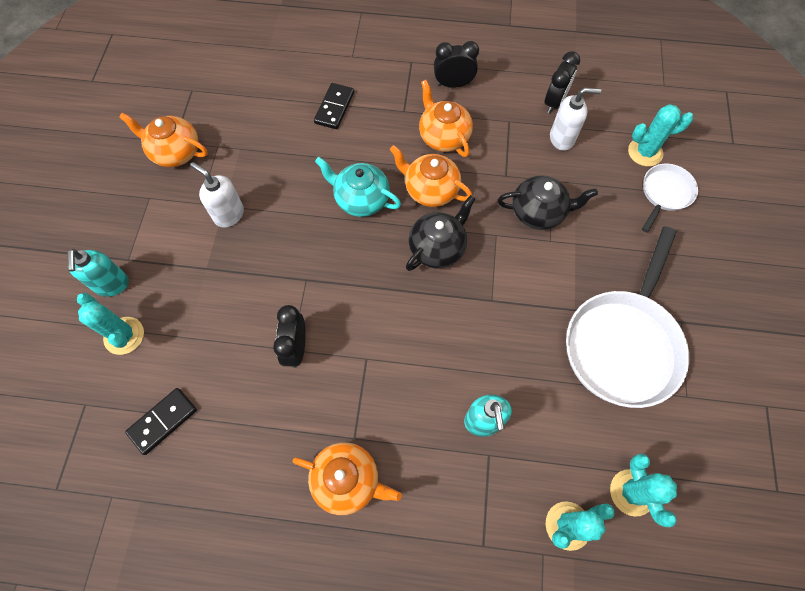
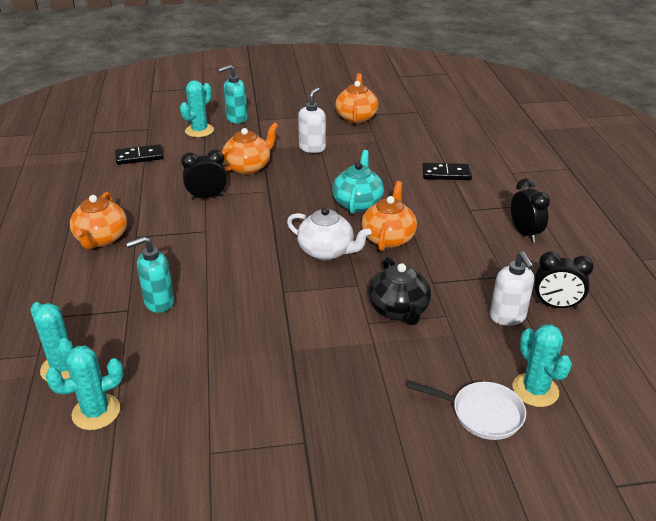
camera: 75 degrees right, 30 degrees down
black domino [125,388,197,455] -> black domino turned 45 degrees counterclockwise [115,144,164,165]
black teapot [406,195,475,271] -> white teapot [287,207,371,260]
orange teapot [419,80,473,157] -> orange teapot moved to [222,123,278,175]
white pan [566,226,689,408] -> none

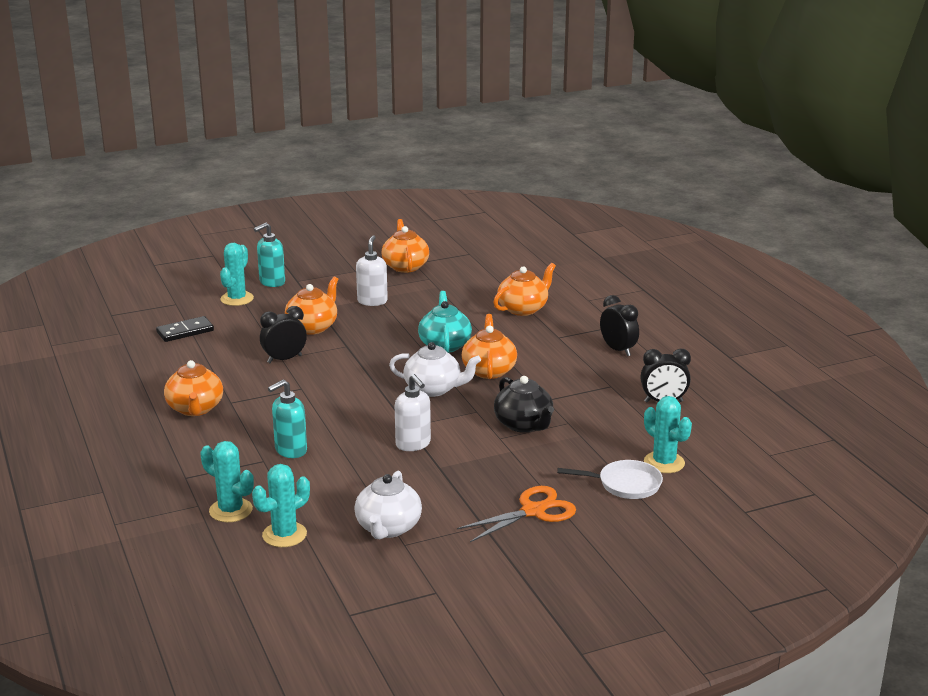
camera: 15 degrees left, 10 degrees down
black domino [422,163,472,180] -> orange teapot [493,263,556,316]
white soap dispenser [490,252,534,326] -> white soap dispenser moved to [395,374,431,451]
none -> white teapot [354,471,422,539]
none -> orange scissors [457,486,576,542]

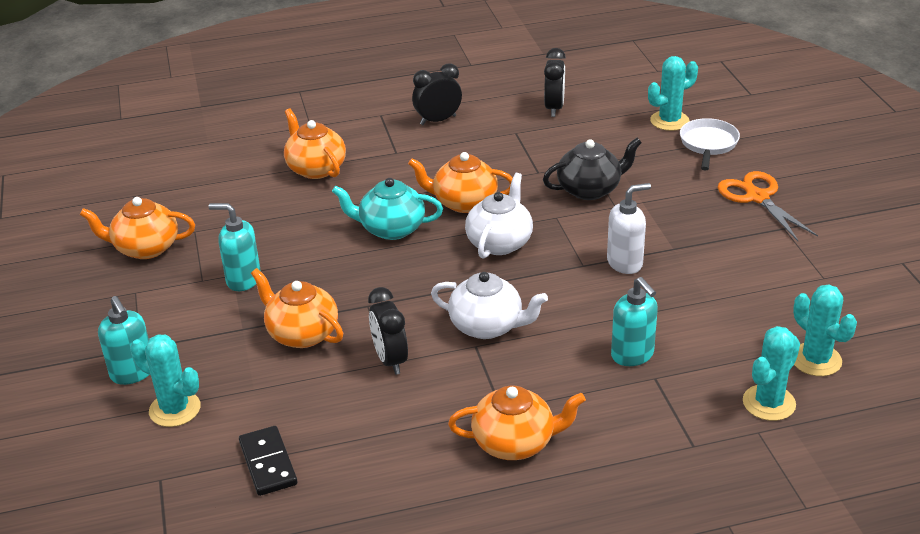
camera: 80 degrees left, 10 degrees up
white teapot [354,471,422,539] -> white teapot moved to [431,272,548,339]
white soap dispenser [356,235,388,306] -> turquoise soap dispenser [209,203,261,291]

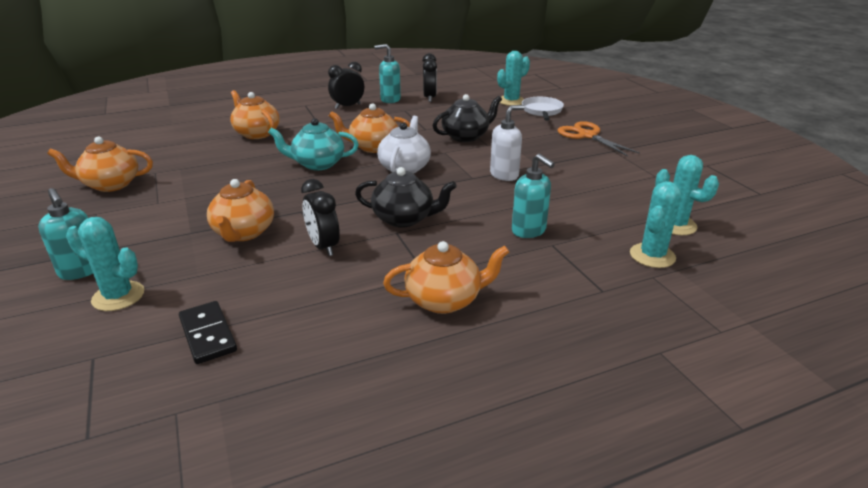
camera: 10 degrees left, 5 degrees down
turquoise soap dispenser [209,203,261,291] -> turquoise soap dispenser moved to [374,44,401,103]
orange teapot [251,268,343,348] -> orange teapot turned 120 degrees counterclockwise [207,179,274,242]
white teapot [431,272,548,339] -> black teapot [355,167,457,228]

